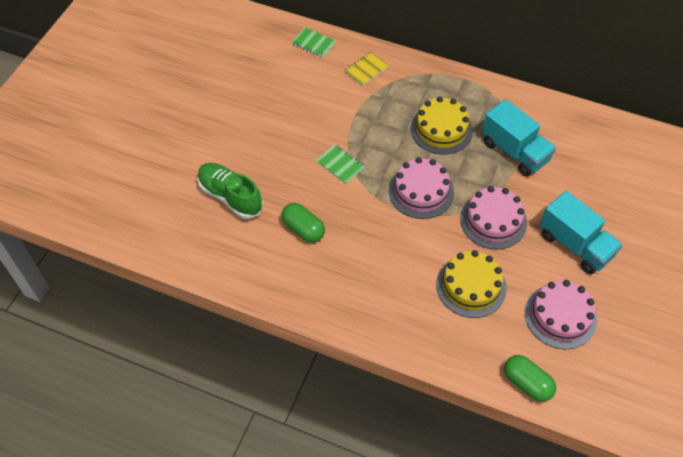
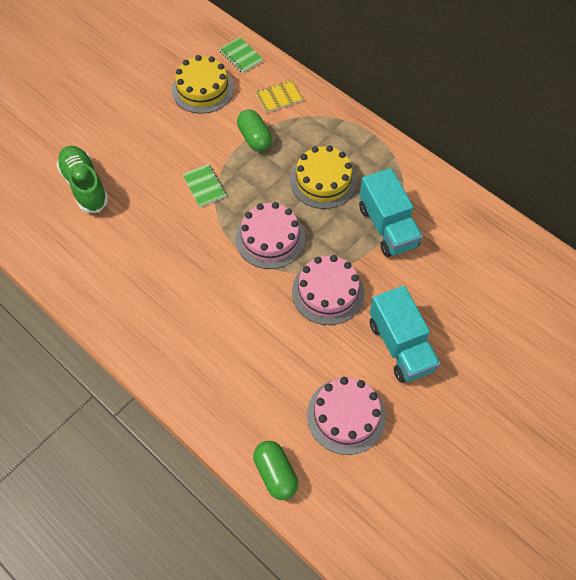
camera: 20 degrees right, 5 degrees up
green capsule [282,203,325,243] -> green capsule moved to [237,109,272,152]
yellow cake [436,250,507,318] -> yellow cake moved to [172,55,234,114]

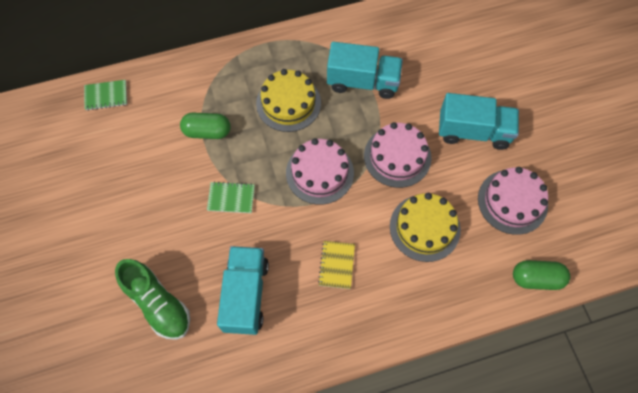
camera: 60 degrees left, 5 degrees up
green shoe [56,146,109,213] -> green shoe turned 135 degrees counterclockwise [115,259,190,340]
yellow cake [172,55,234,114] -> yellow cake moved to [390,193,461,262]
yellow notebook [256,80,303,113] -> yellow notebook moved to [318,241,355,289]
none -> turquoise truck [217,246,269,335]

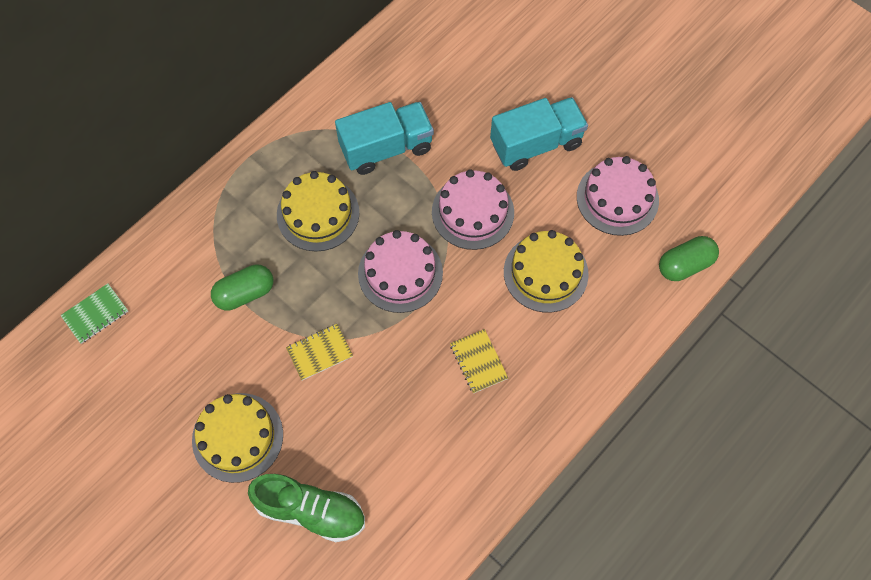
camera: 30 degrees left, 0 degrees up
green notebook [207,182,255,213] -> yellow notebook [286,324,353,380]
turquoise truck [217,246,269,335] -> none
none -> yellow cake [192,393,283,483]

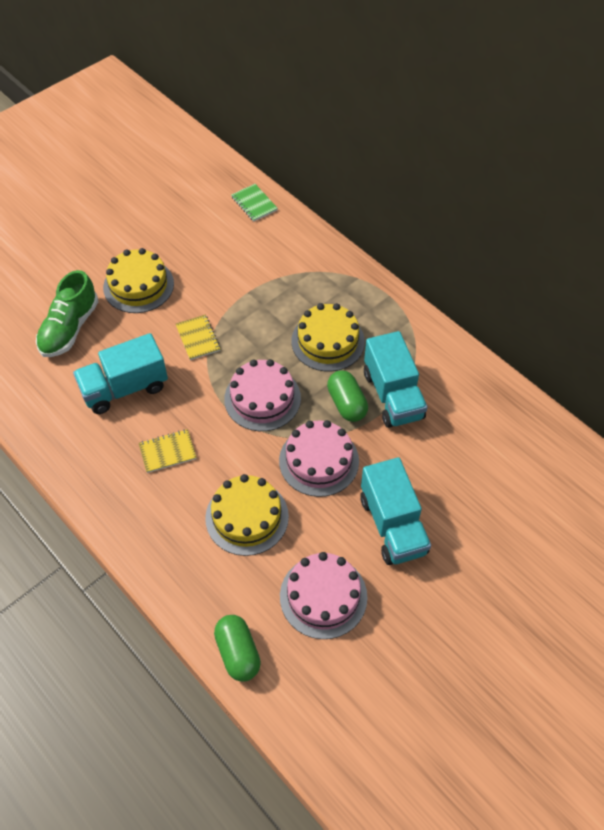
camera: 95 degrees right, 10 degrees down
green capsule [211,265,273,311] -> green capsule moved to [327,370,368,422]
none -> turquoise truck [73,333,168,414]

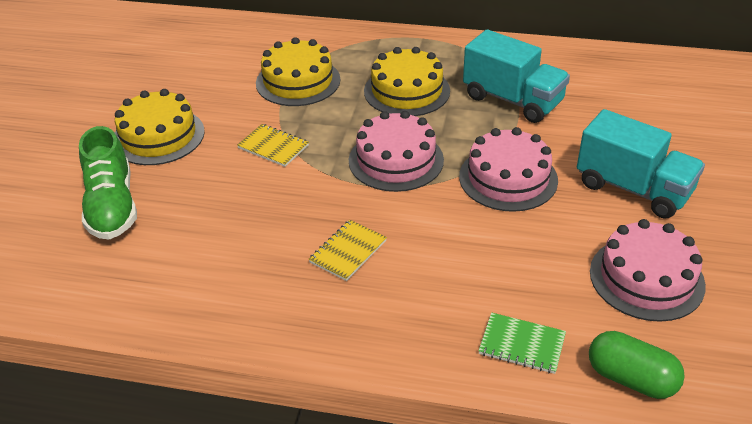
camera: 35 degrees left, 15 degrees down
turquoise truck [73,333,168,414] -> none
yellow cake [205,474,289,556] -> yellow cake moved to [256,37,340,106]
green notebook [231,184,278,221] -> green notebook moved to [478,312,566,374]
green capsule [327,370,368,422] -> none

